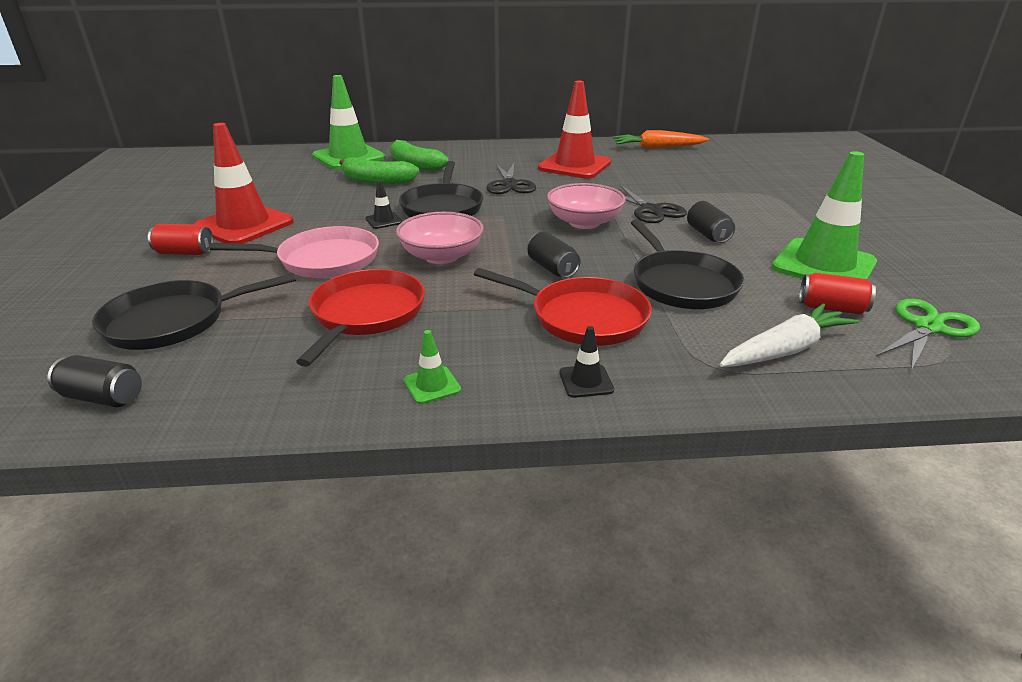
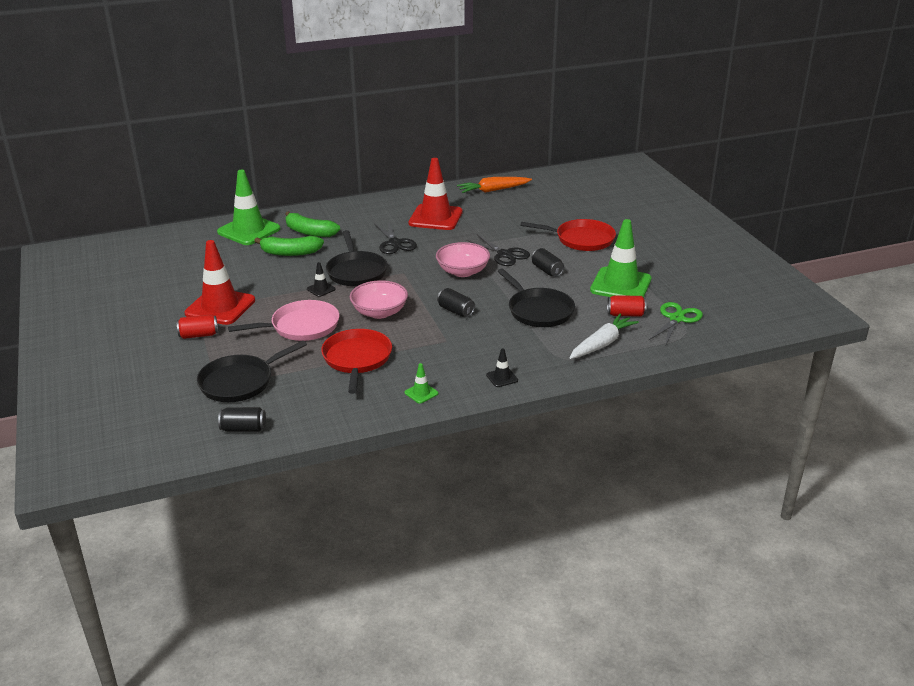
camera: 15 degrees left, 0 degrees up
red pan [474,268,652,346] -> red pan moved to [520,219,616,251]

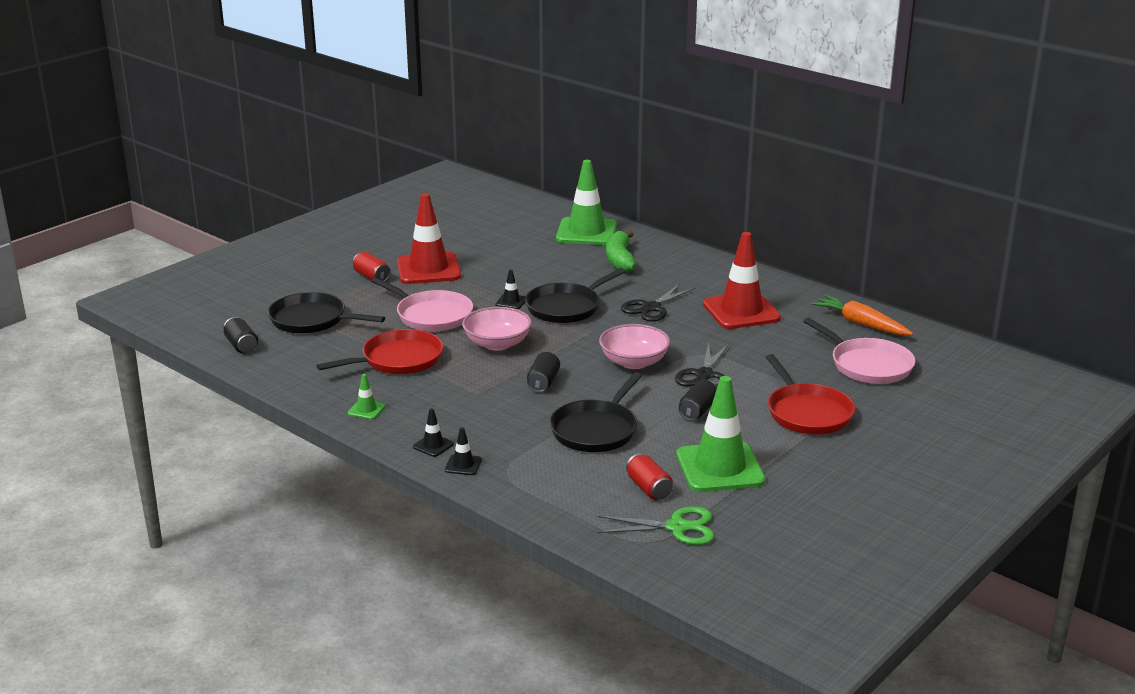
camera: 60 degrees right, 5 degrees down
green banana [254,236,324,256] -> none
white carrot [570,314,639,359] -> none
none -> black traffic cone [445,427,482,475]
none -> pink pan [803,318,915,384]

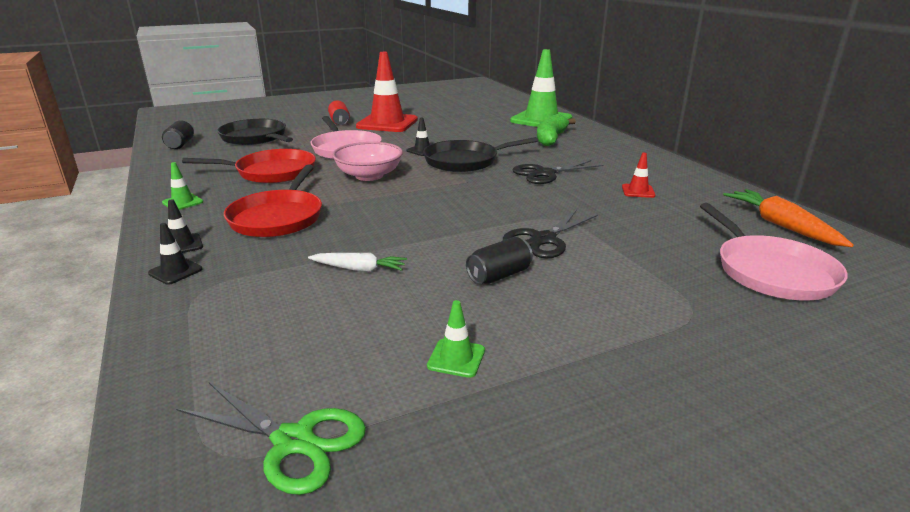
camera: 25 degrees right, 0 degrees up
black can [527,352,560,392] -> none
black pan [550,372,642,452] -> white carrot [308,253,407,272]
pink bowl [599,324,670,369] -> none
red can [626,454,673,500] -> none
green traffic cone [676,376,766,492] -> green traffic cone [427,300,485,378], size x0.42
red traffic cone [703,232,781,329] -> red traffic cone [622,153,655,198], size x0.42
red pan [766,354,855,435] -> red pan moved to [224,165,322,237]

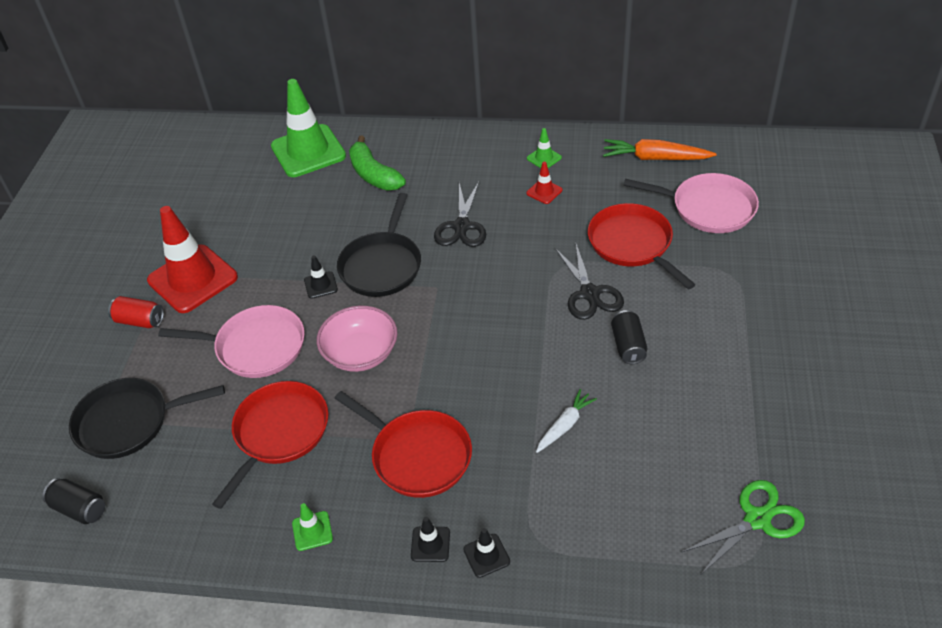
camera: 55 degrees left, 20 degrees up
green traffic cone [427,300,485,378] -> green traffic cone moved to [527,128,562,168]
none -> red pan [588,203,696,289]

